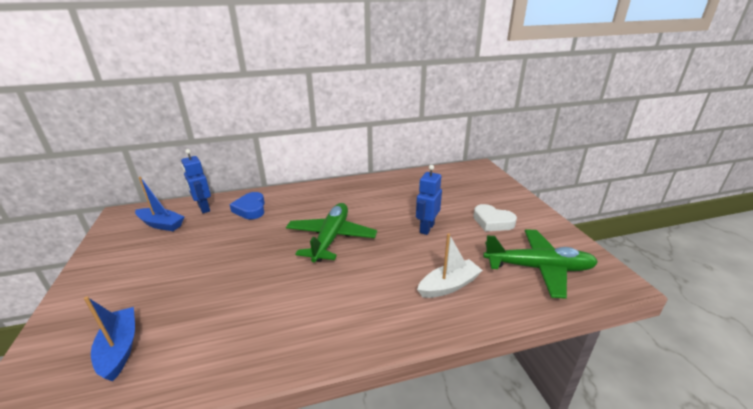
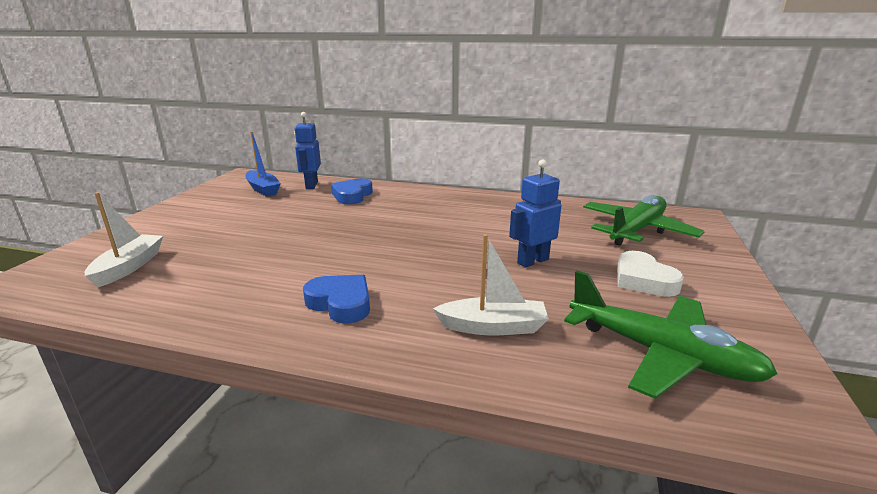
camera: 30 degrees right, 5 degrees down
blue boat [84,296,135,382] -> white boat [85,192,163,287]
green plane [286,203,377,262] -> green plane moved to [583,195,705,246]
none -> blue heart [303,275,370,323]

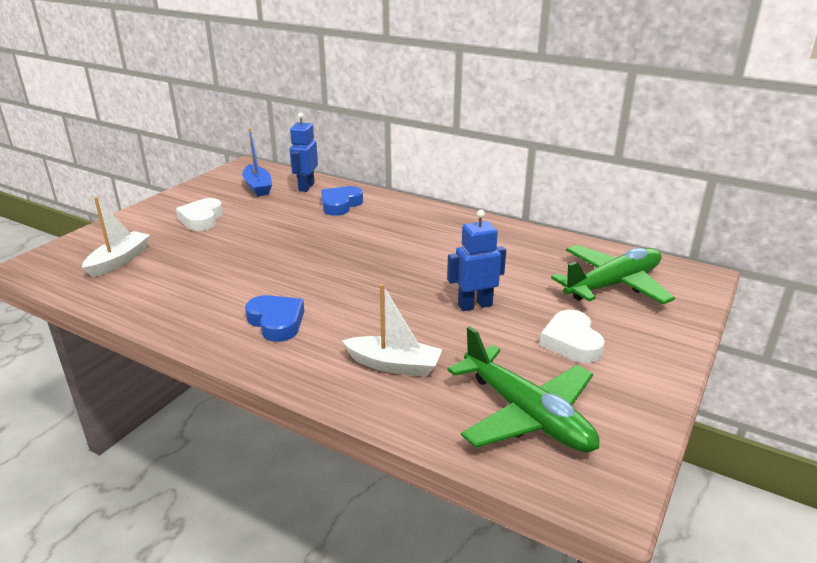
camera: 15 degrees right, 5 degrees up
none -> white heart [176,198,223,231]

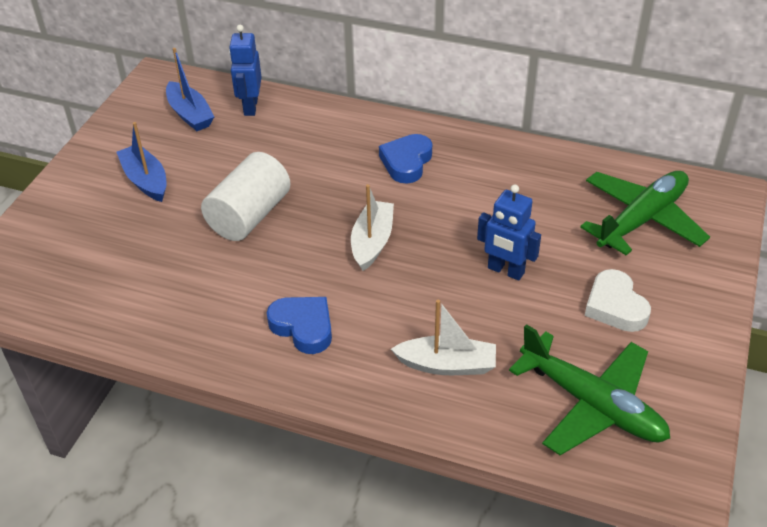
camera: 10 degrees left, 15 degrees up
white boat [82,197,150,277] -> white boat moved to [351,184,394,271]
white heart [176,198,223,231] -> blue boat [116,122,167,202]
blue heart [321,186,363,216] -> blue heart moved to [379,134,432,184]
blue robot [447,210,506,311] -> blue robot turned 120 degrees counterclockwise [477,184,541,281]
none -> white cylinder [201,152,291,241]

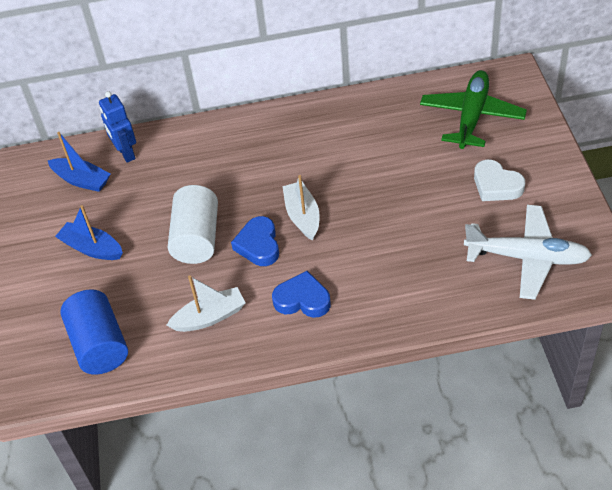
camera: 25 degrees left, 5 degrees up
blue heart [379,134,432,184] -> blue heart moved to [231,216,279,266]
white boat [391,300,496,375] -> white boat moved to [166,275,246,332]
blue robot [477,184,541,281] -> none
green plane [509,324,670,455] -> white plane [464,205,592,300]
none -> blue cylinder [60,289,128,375]

